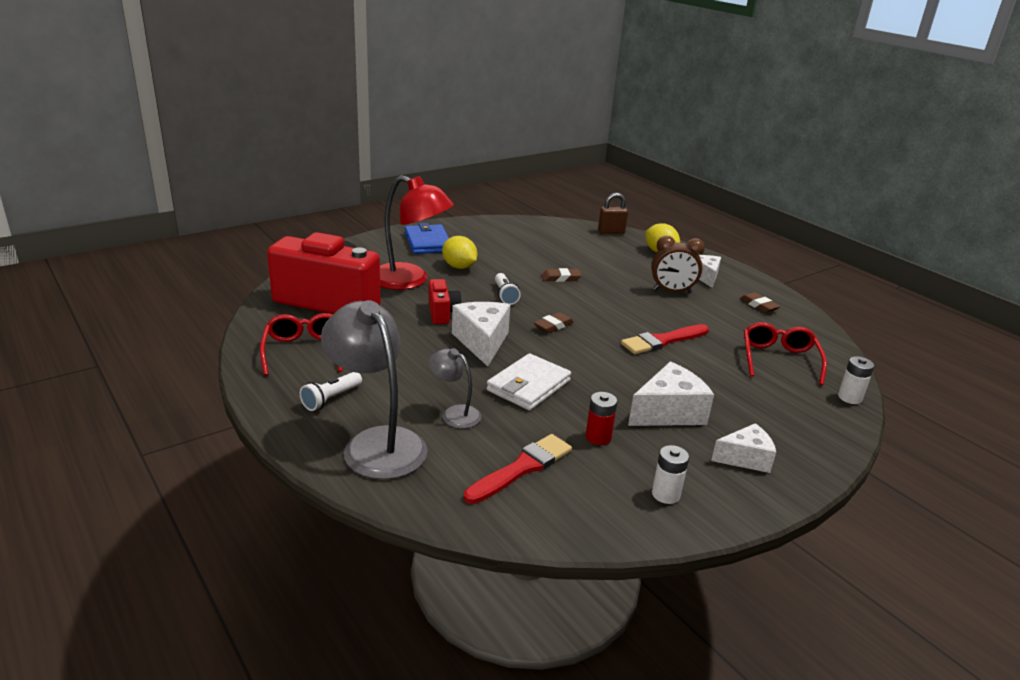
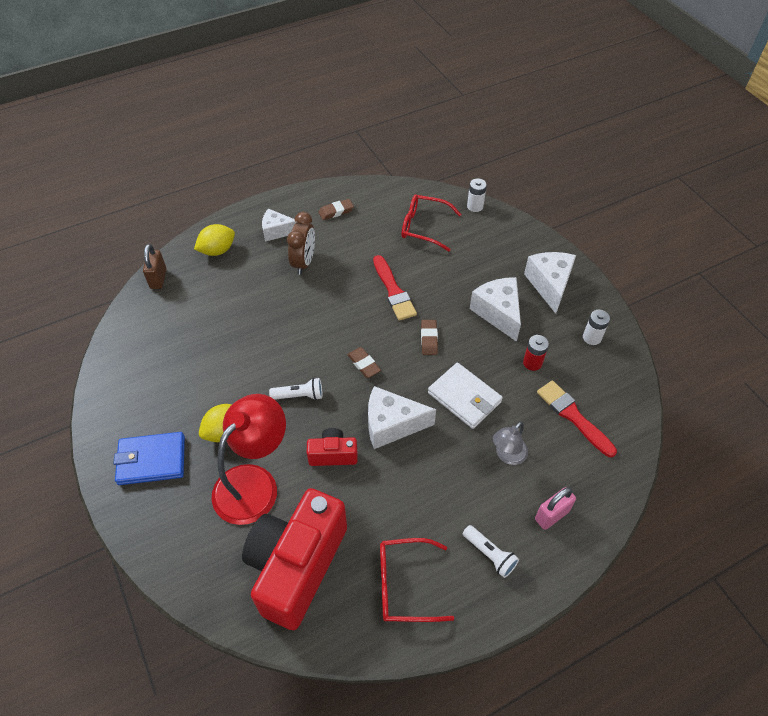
camera: 80 degrees left, 25 degrees up
grey lamp [321,300,428,479] -> pink padlock [535,487,576,530]
brown eraser [541,268,582,282] -> brown eraser moved to [421,320,438,355]
white cheese [711,423,776,473] -> white cheese [524,252,576,314], size x1.51

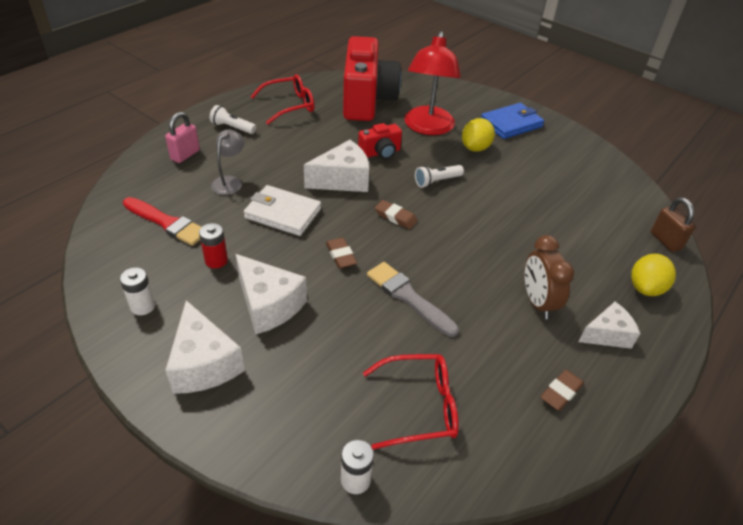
camera: 155 degrees right, 10 degrees down
red brush [373,255,417,321] -> grey brush [367,262,459,337]

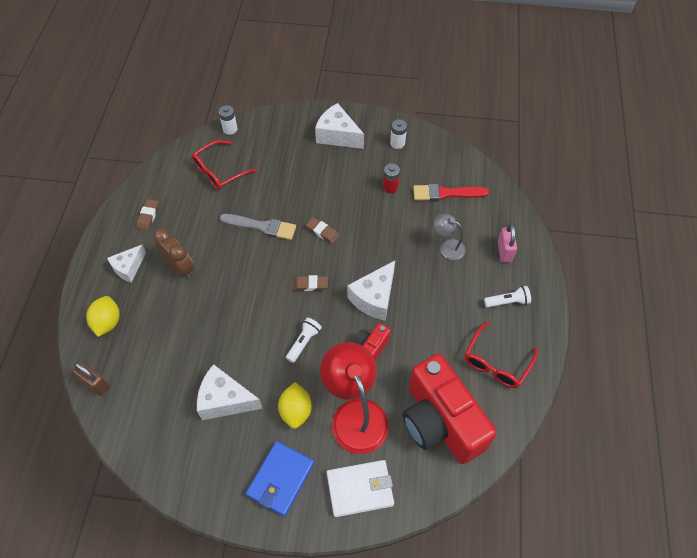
camera: 150 degrees right, 15 degrees up
grey lamp [211,129,244,195] -> grey lamp turned 135 degrees clockwise [434,214,466,260]
white cheese [236,254,307,335] -> white cheese moved to [197,364,263,420]
white wallet [244,185,321,236] -> white wallet moved to [327,460,394,517]

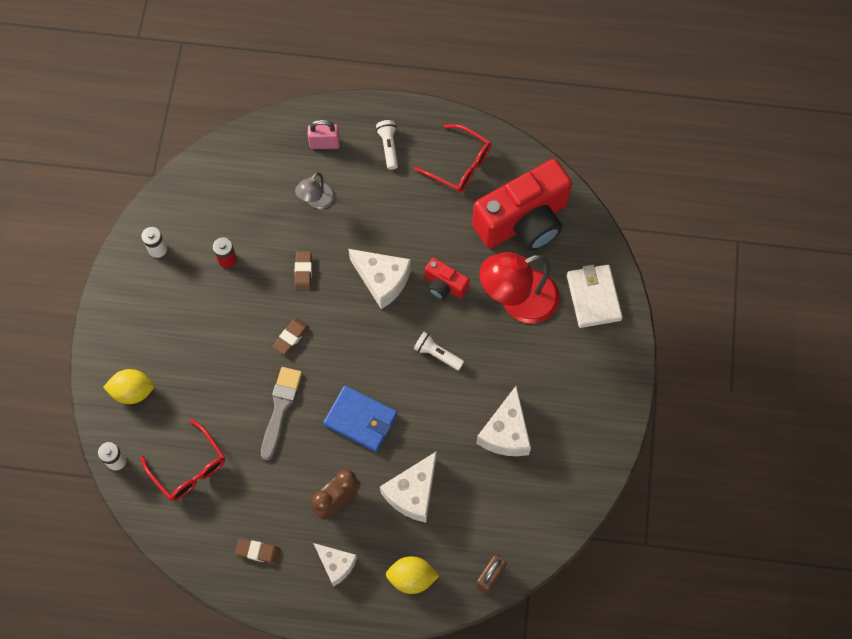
camera: 90 degrees left, 10 degrees up
blue wallet [246,441,314,517] -> blue wallet moved to [323,385,397,452]
yellow lemon [278,382,312,429] -> yellow lemon moved to [103,369,154,404]
brown eraser [293,275,328,291] -> brown eraser moved to [295,251,312,291]
white cheese [315,103,364,149] -> white cheese moved to [380,451,437,523]
red brush [413,184,489,201] -> none

